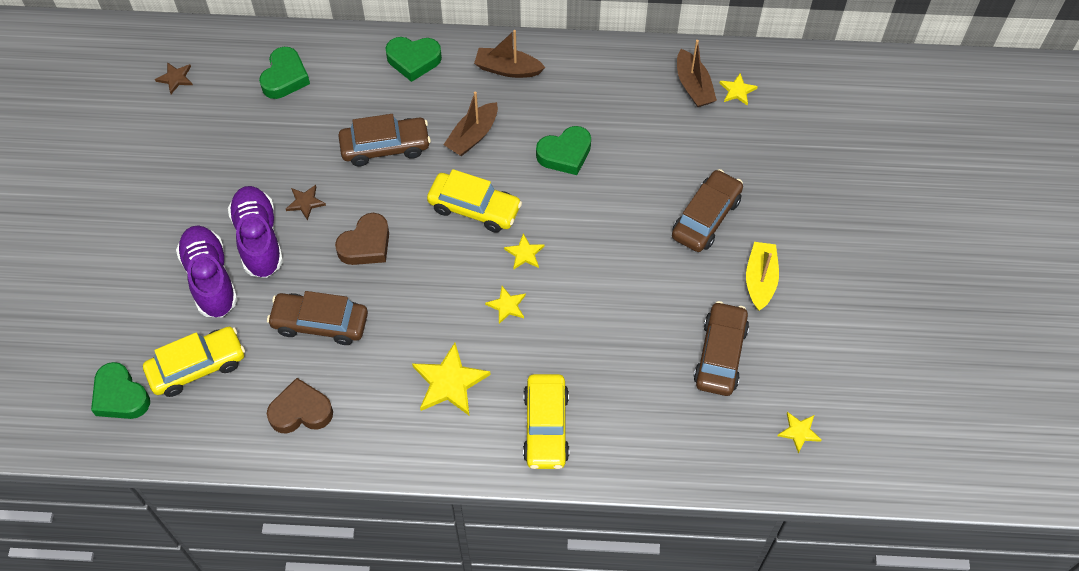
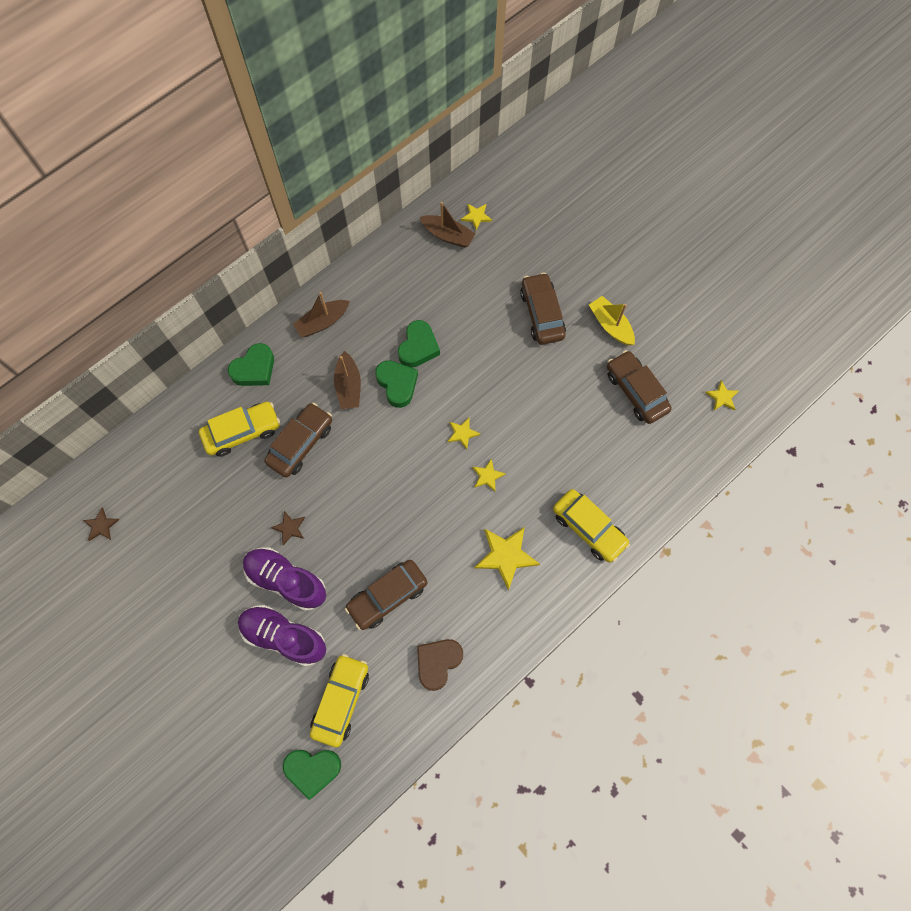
camera: 45 degrees left, 10 degrees up
green heart [259,47,310,99] -> green heart moved to [375,360,418,408]
brown heart [335,213,389,265] -> none
yellow car [427,169,522,233] -> yellow car moved to [199,402,280,457]

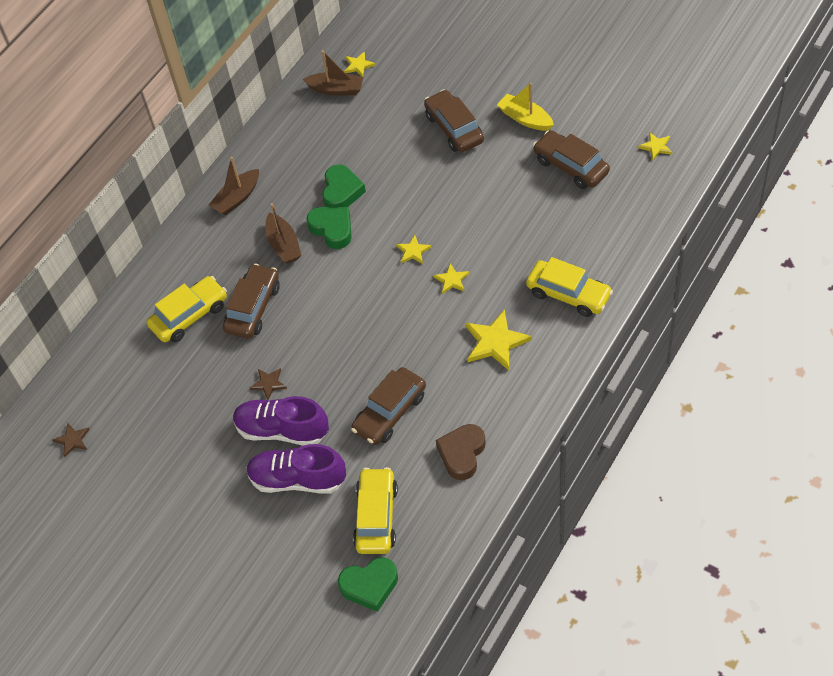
camera: 10 degrees left, 15 degrees down
green heart [228,343,274,386] -> none

